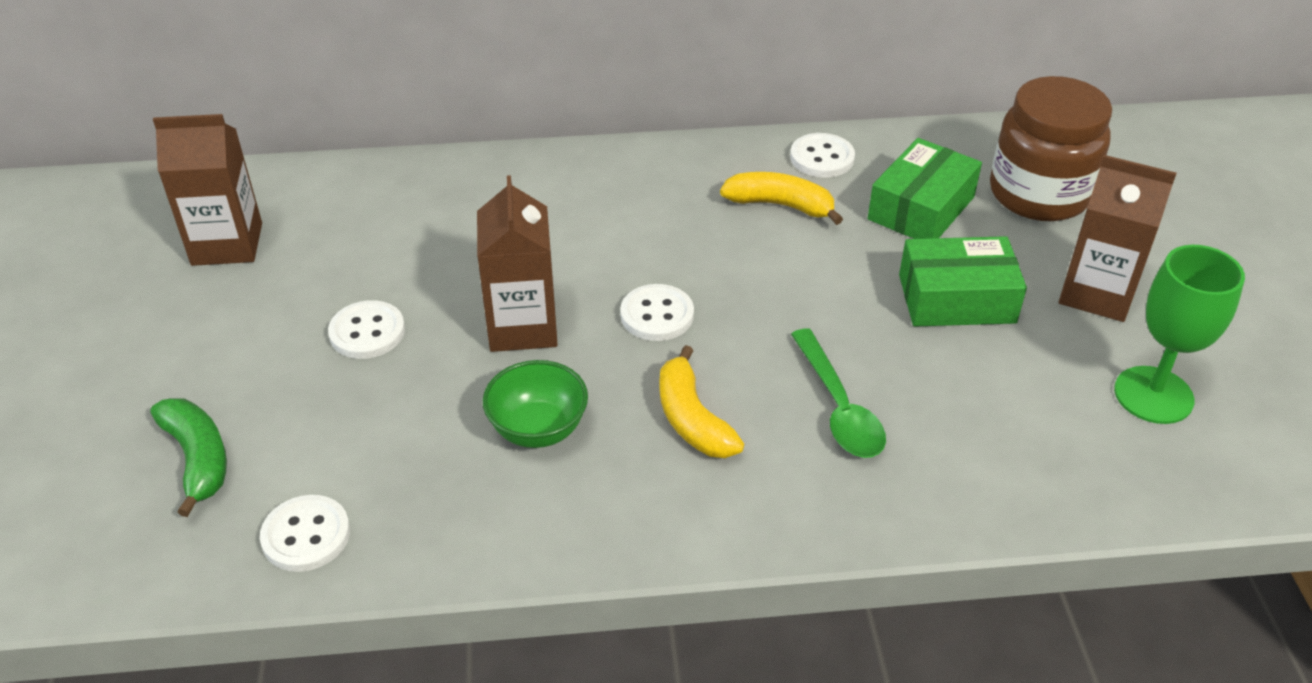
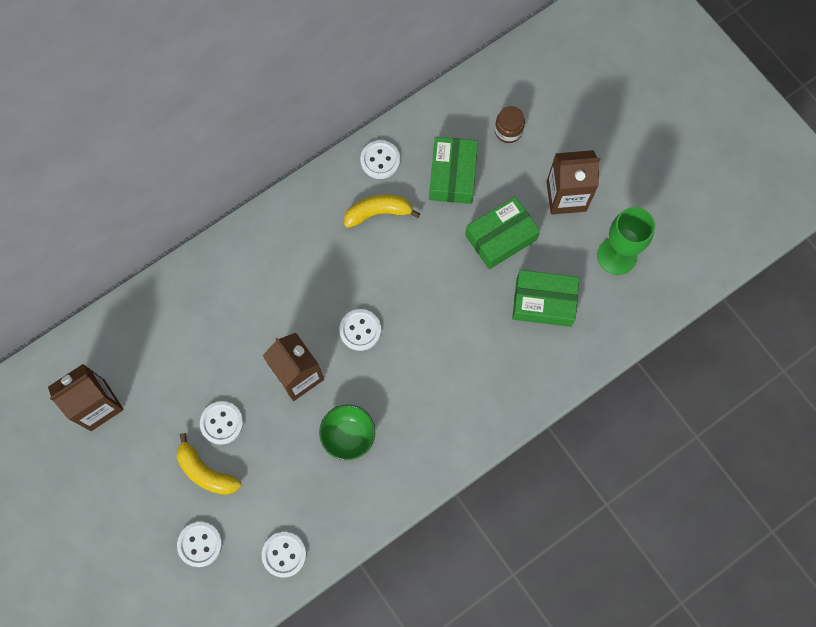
camera: 30 degrees left, 30 degrees up
green banana [150,398,227,517] -> white button [177,522,222,567]
yellow banana [660,345,744,458] -> yellow banana moved to [177,433,241,495]
green spoon [791,329,886,458] -> none
brown jar [990,76,1112,221] -> brown jar [495,106,525,143], size x0.47
none -> green box [512,270,579,327]

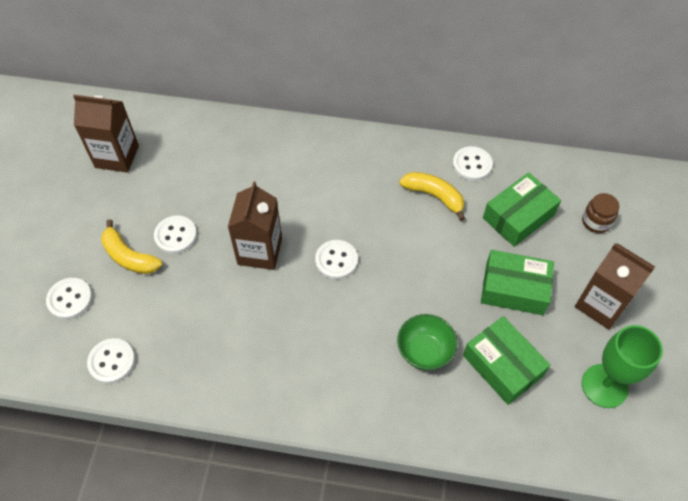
camera: 45 degrees right, 15 degrees down
yellow banana [177,433,241,495] -> yellow banana turned 45 degrees counterclockwise [101,219,162,274]
green bowl [319,404,375,460] -> green bowl moved to [397,314,457,370]

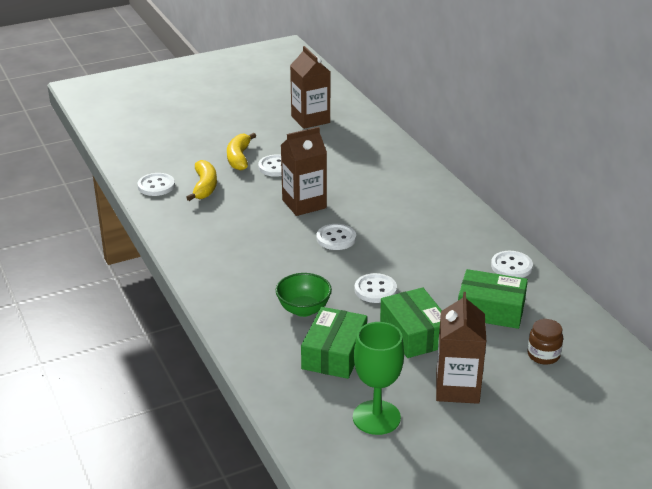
camera: 55 degrees right, 25 degrees down
white button [46,278,92,319] -> white button moved to [355,273,397,303]
yellow banana [399,172,465,221] -> yellow banana moved to [186,160,217,201]

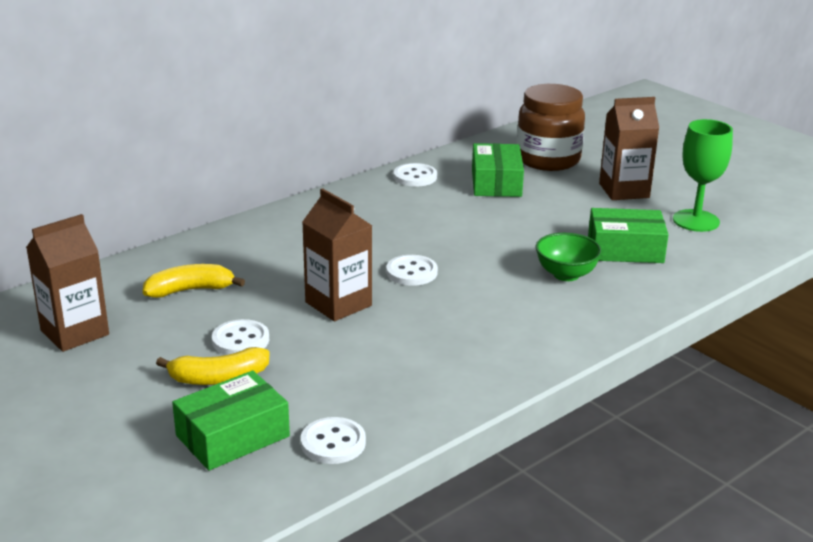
camera: 105 degrees left, 5 degrees down
yellow banana [186,160,217,201] -> yellow banana moved to [143,264,245,298]
white button [355,273,397,303] -> none
green box [380,287,442,358] -> green box moved to [172,371,290,470]
brown jar [527,319,563,365] -> brown jar [516,84,585,171], size x2.14

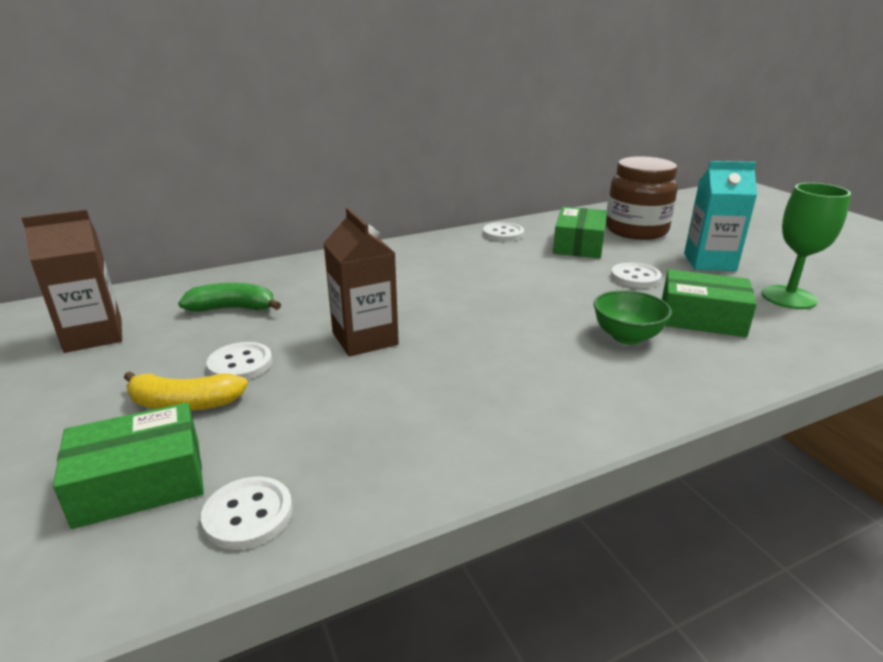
camera: 15 degrees right, 0 degrees up
yellow banana [143,264,245,298] -> green banana [178,283,281,312]
white button [386,255,438,286] -> white button moved to [611,263,662,288]
brown carton [599,97,659,200] -> turquoise carton [684,161,757,271]

